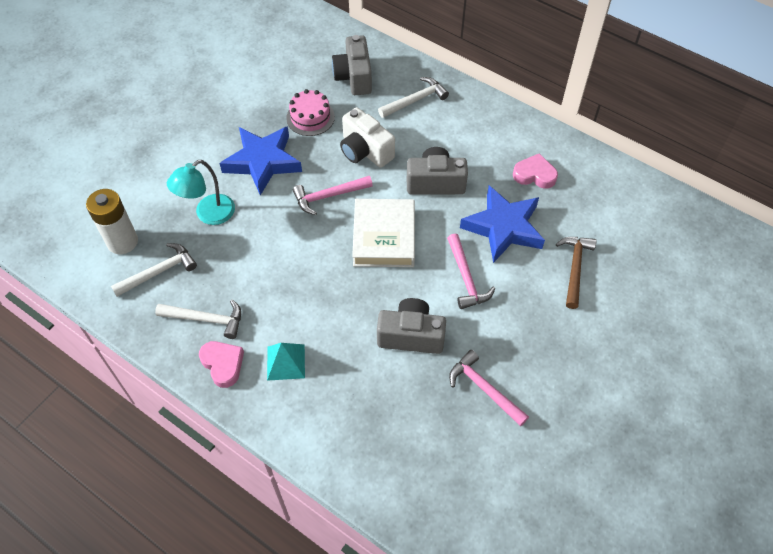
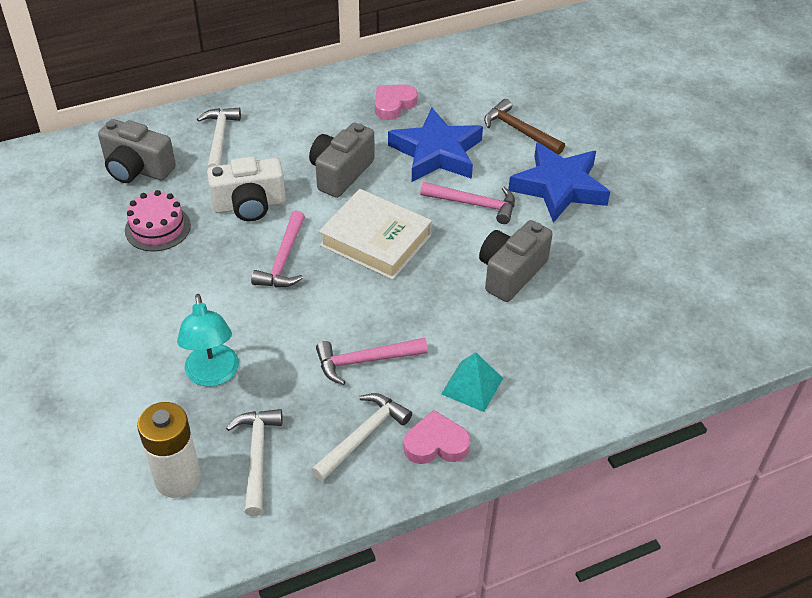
camera: 60 degrees left, 10 degrees down
blue star [219,126,302,195] -> blue star moved to [508,142,610,223]
pink hammer [449,350,529,427] -> pink hammer moved to [316,338,428,385]

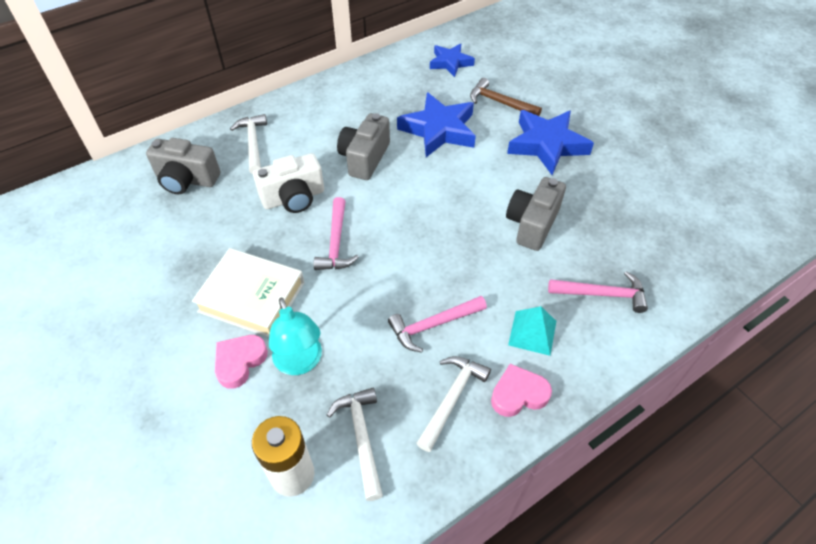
camera: 10 degrees left, 5 degrees up
pink cake [125,190,191,251] -> none
white book [319,189,432,280] -> white book moved to [192,248,304,337]
pink heart [375,84,418,120] -> pink heart moved to [215,335,268,389]
pink hammer [420,182,515,224] -> pink hammer moved to [548,271,648,313]
none -> blue star [430,43,475,77]

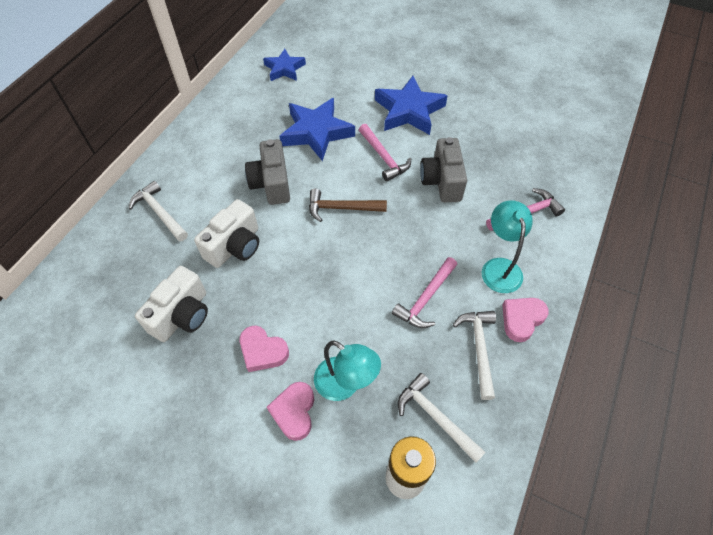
camera: 30 degrees left, 5 degrees up
grey camera [146,138,220,194] -> none
white book [192,248,304,337] -> pink heart [240,326,289,372]
pink hammer [314,197,359,270] -> pink hammer moved to [359,124,411,181]
brown hammer [470,78,542,116] -> brown hammer moved to [309,189,387,222]
turquoise pyramid [508,306,556,356] -> turquoise lamp [482,200,532,293]
none -> white camera [135,266,208,342]

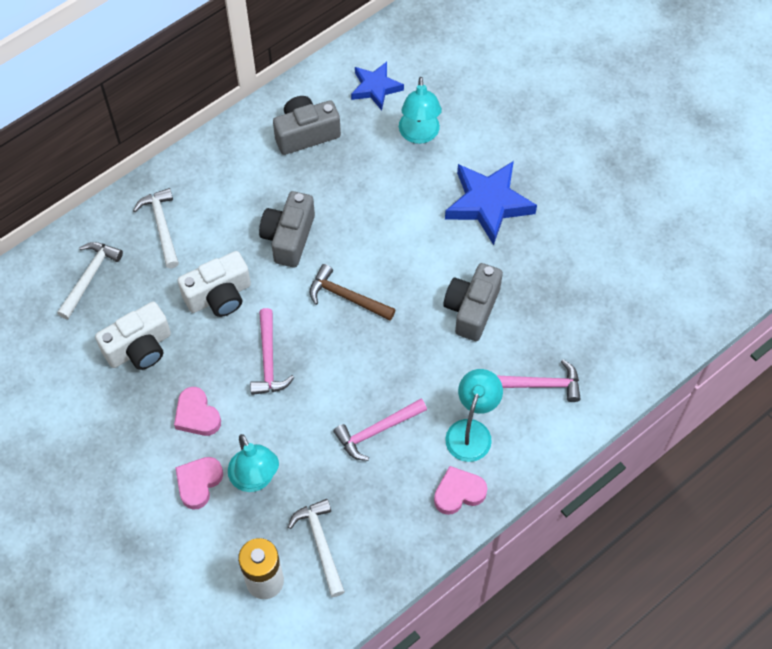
camera: 25 degrees right, 5 degrees up
blue star [279,98,355,161] -> none
pink hammer [359,124,411,181] -> pink hammer moved to [250,308,295,395]
white hammer [453,311,496,400] -> white hammer moved to [57,242,123,319]
none -> grey camera [273,96,341,155]
none -> turquoise lamp [399,77,442,144]

